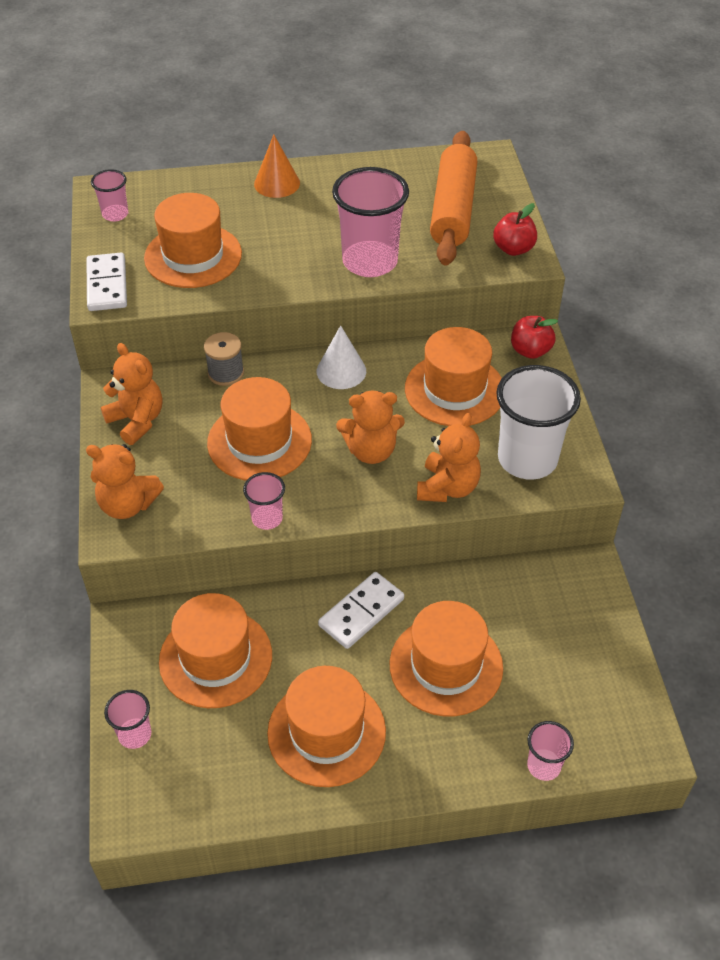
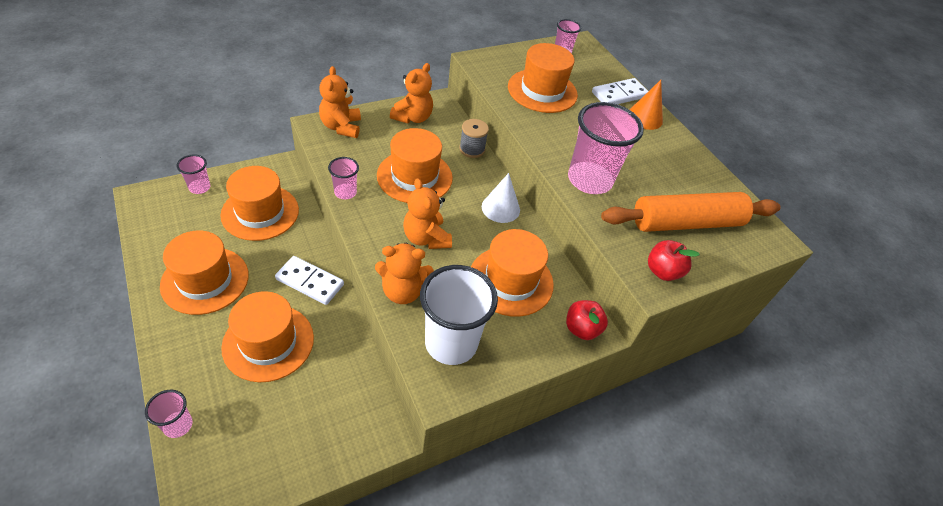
camera: 65 degrees right, 0 degrees up
white domino [86,253,127,311] -> white domino moved to [592,78,648,104]

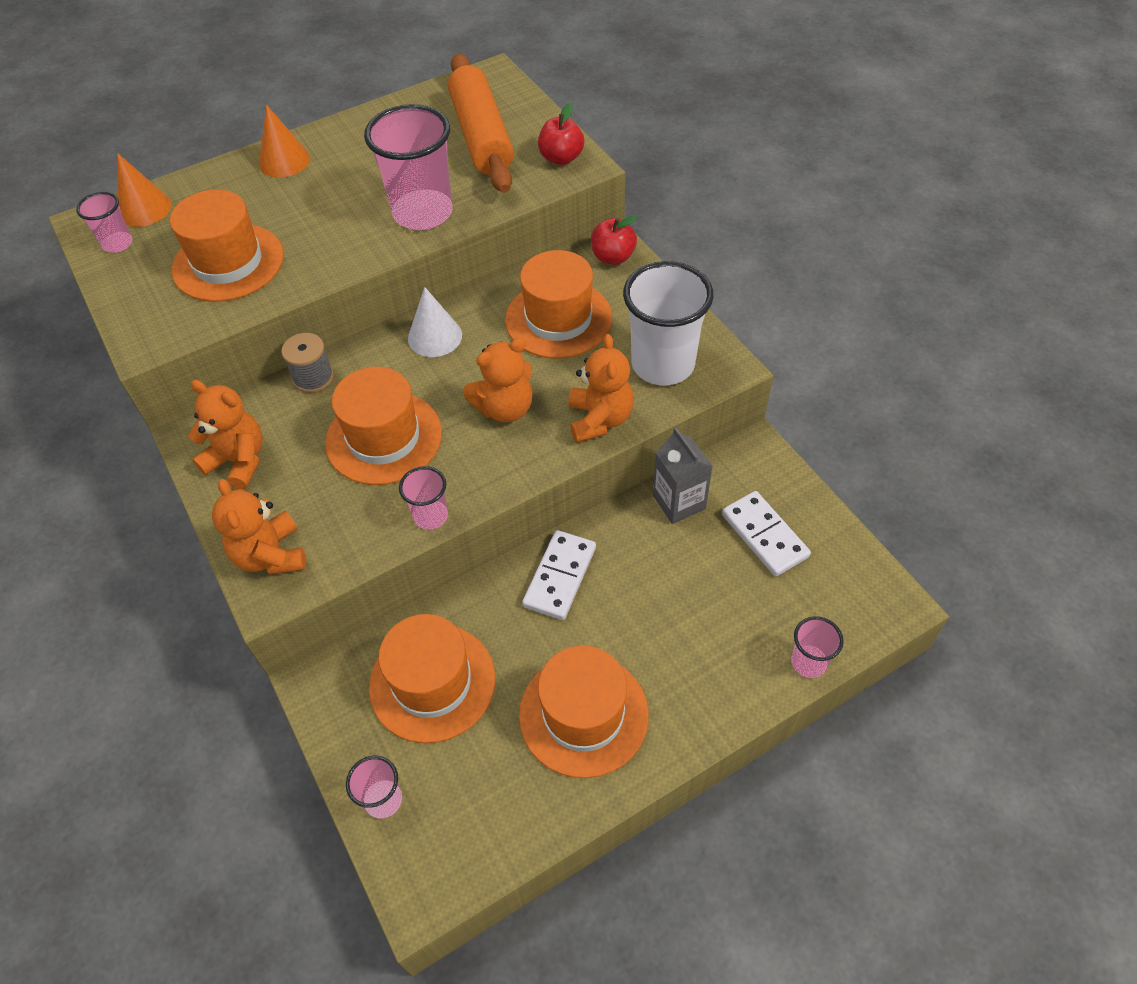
camera: 85 degrees left, 5 degrees up
orange hat [221,291,314,382] -> none
orange teddy bear [319,66,361,138] -> orange teddy bear turned 75 degrees clockwise [212,479,306,575]
white domino [592,78,648,104] -> white domino moved to [722,491,811,576]
none -> orange cone [117,153,172,227]
none -> grey carton [653,427,713,524]

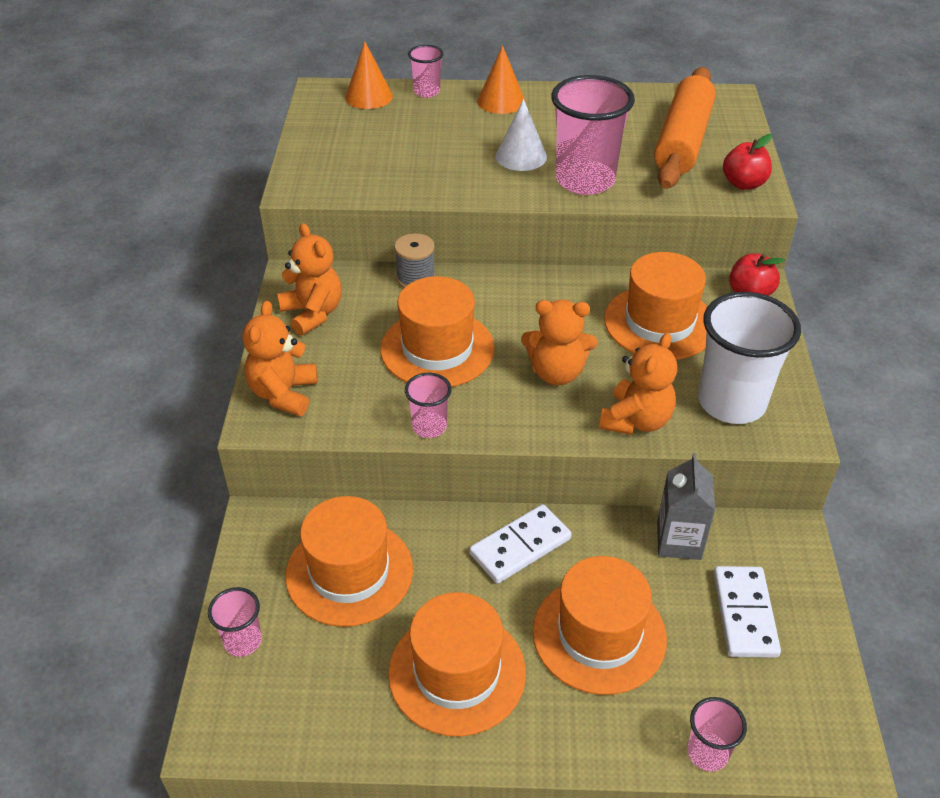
camera: 30 degrees right, 10 degrees down
pink cup [76,192,132,253] -> pink cup moved to [408,45,443,98]
orange hat [170,189,284,302] -> orange hat moved to [533,556,667,695]
white cone [408,287,462,357] -> white cone moved to [495,99,547,171]

